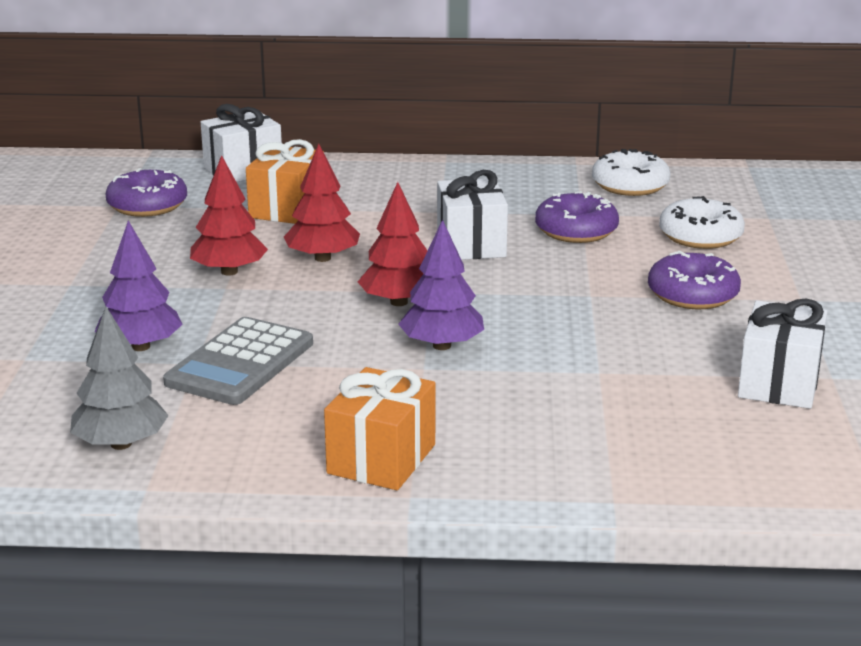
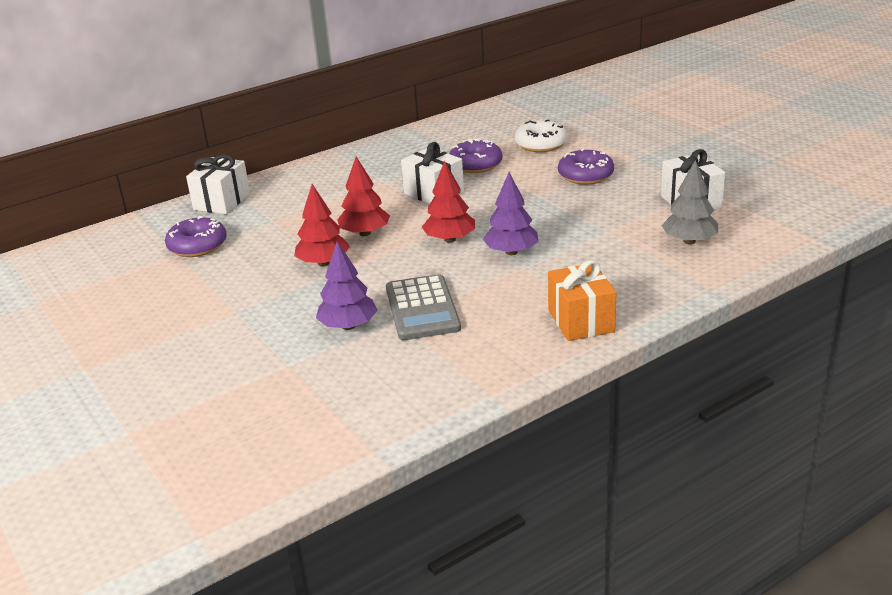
camera: 35 degrees left, 5 degrees up
grey tree [70,307,169,450] -> grey tree moved to [661,160,718,244]
orange gift [246,139,324,224] -> none
white donut [592,149,670,196] -> none

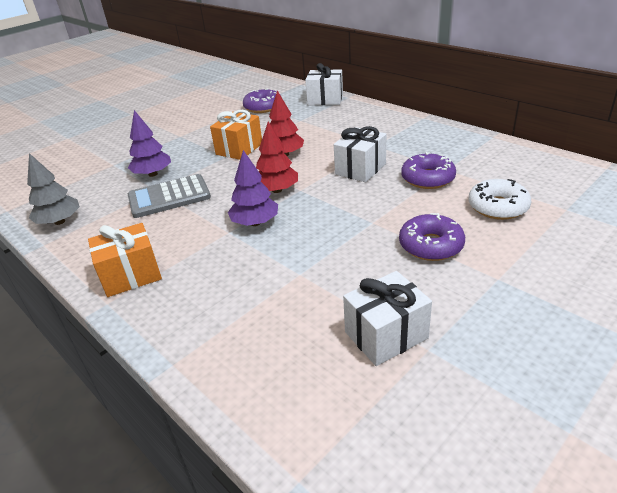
camera: 80 degrees right, 5 degrees up
red tree [295,184,350,266] -> orange gift [210,110,262,160]
grey tree [661,160,718,244] -> grey tree moved to [27,153,80,225]

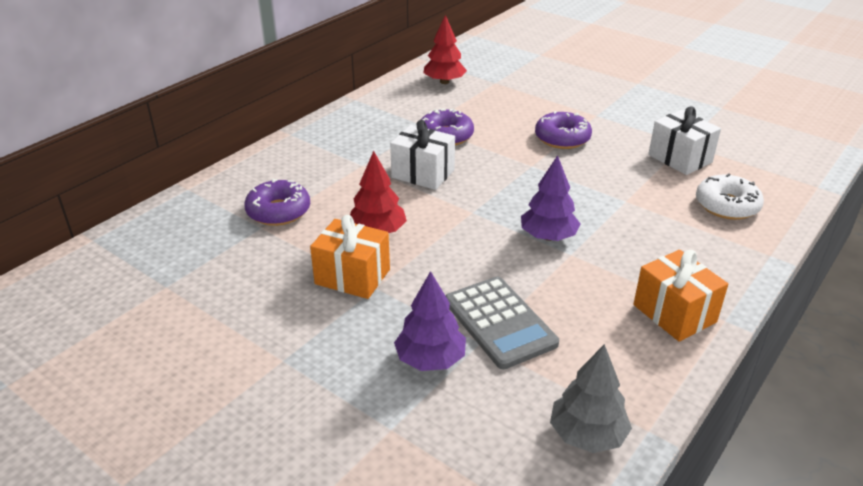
camera: 100 degrees left, 0 degrees up
purple donut [243,88,277,113] -> purple donut moved to [244,179,310,226]
red tree [256,122,298,193] -> red tree moved to [423,15,467,84]
white gift [305,63,343,105] -> none
white donut [468,179,531,220] -> white donut moved to [696,174,764,220]

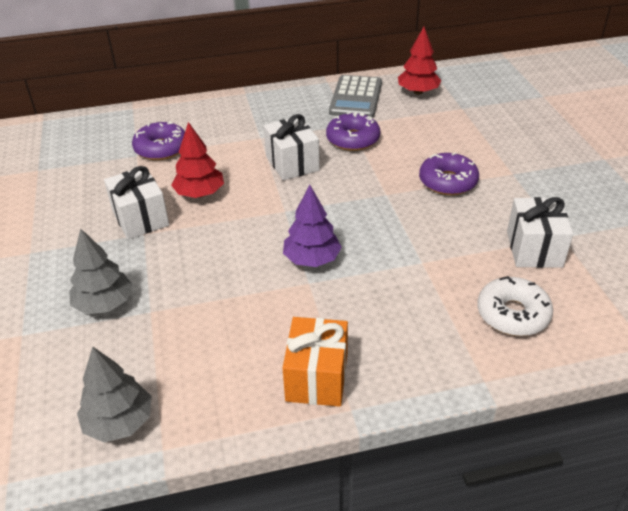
camera: 40 degrees right, 5 degrees up
orange gift [310,215,390,299] -> white gift [104,166,169,239]
purple tree [394,271,466,371] -> grey tree [69,228,133,314]
grey calculator [445,276,559,369] -> grey calculator moved to [329,75,382,118]

